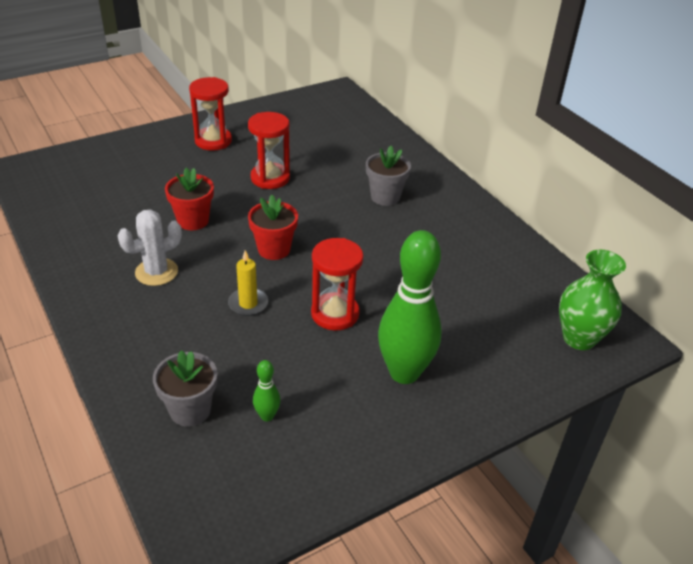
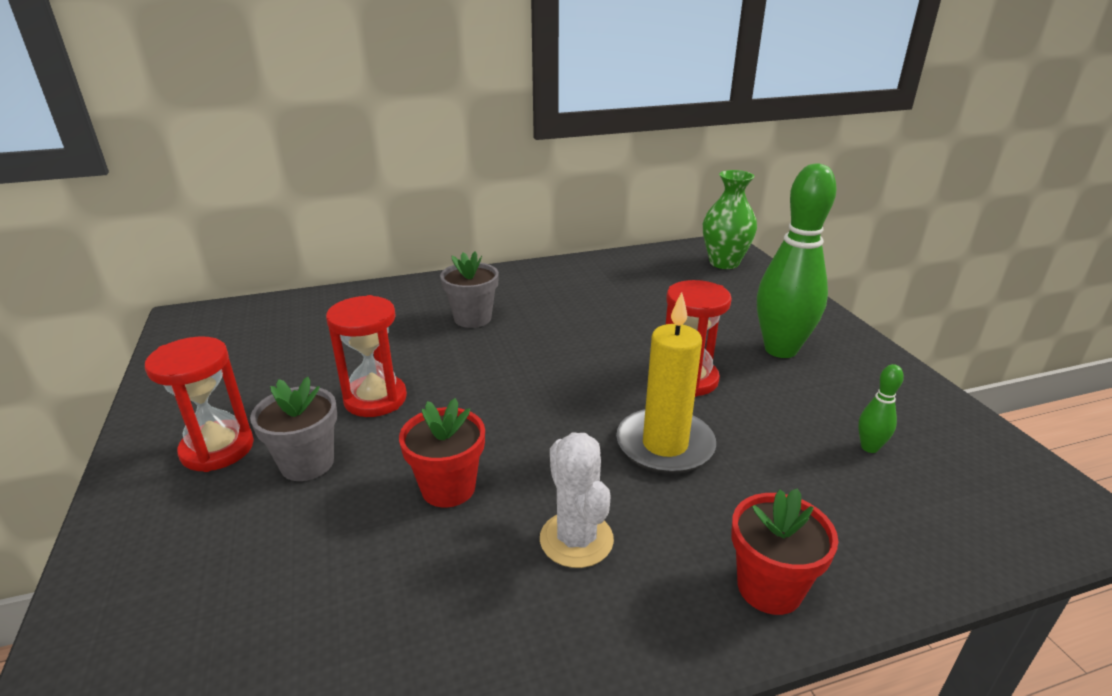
camera: 75 degrees left, 10 degrees down
grey flower pot [153,350,217,427] -> grey flower pot moved to [250,377,337,481]
yellow candle [228,250,268,316] -> yellow candle [616,292,716,474], size x1.73
red flower pot [248,195,298,260] -> red flower pot moved to [731,488,838,615]

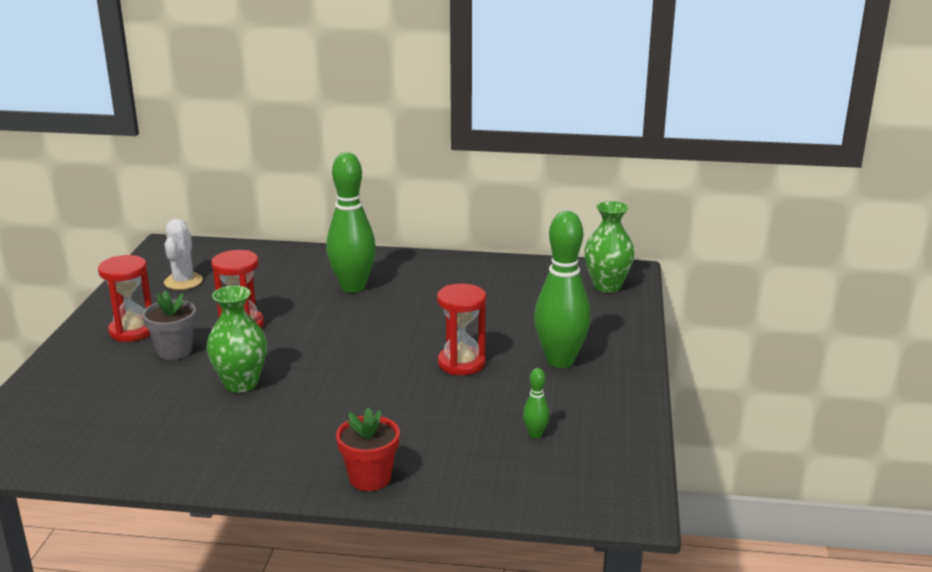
camera: 25 degrees right, 5 degrees down
red flower pot [399,398,485,508] -> green vase [206,286,267,393]
grey flower pot [440,251,499,328] -> green bowling pin [326,152,376,293]
white cactus [540,433,614,568] -> white cactus moved to [164,219,203,290]
yellow candle [616,292,716,474] -> none

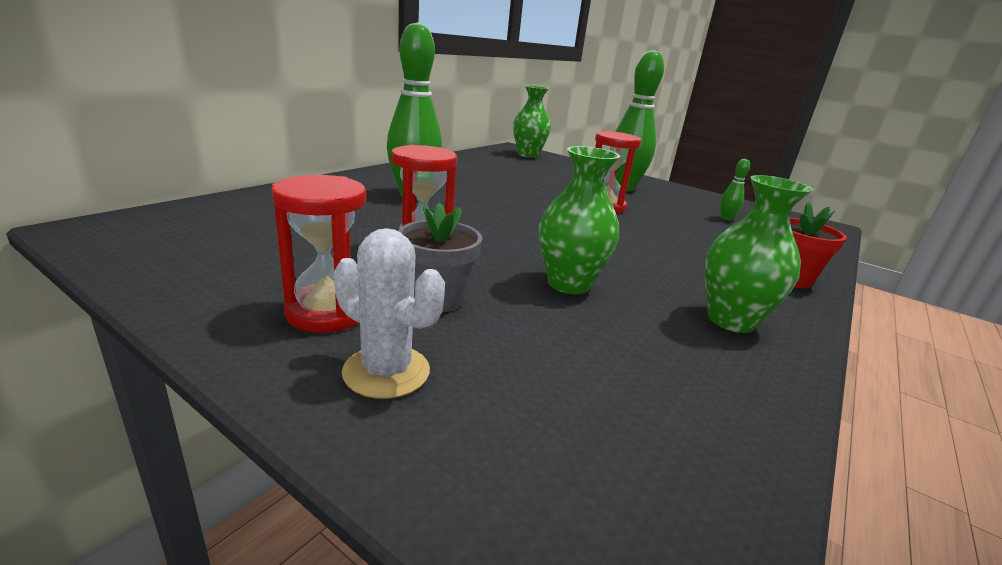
camera: 65 degrees left, 0 degrees up
white cactus [164,219,203,290] -> white cactus moved to [333,228,445,399]
none -> green vase [705,175,813,333]

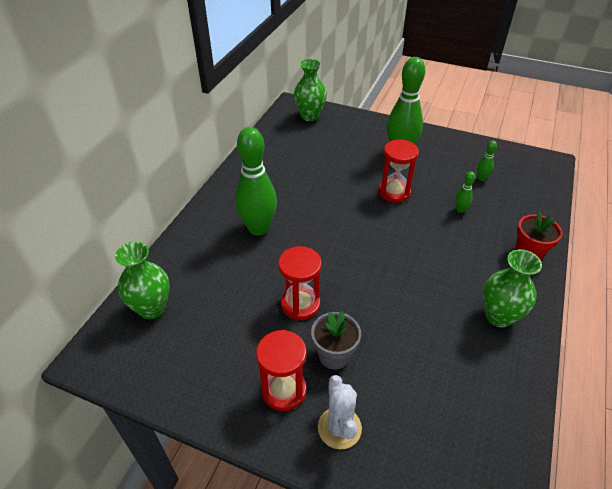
camera: 10 degrees left, 20 degrees up
white cactus [333,228,445,399] -> white cactus turned 60 degrees clockwise [318,375,362,449]
green vase [539,146,620,294] -> green vase moved to [115,242,170,319]
none -> green bowling pin [455,172,475,213]

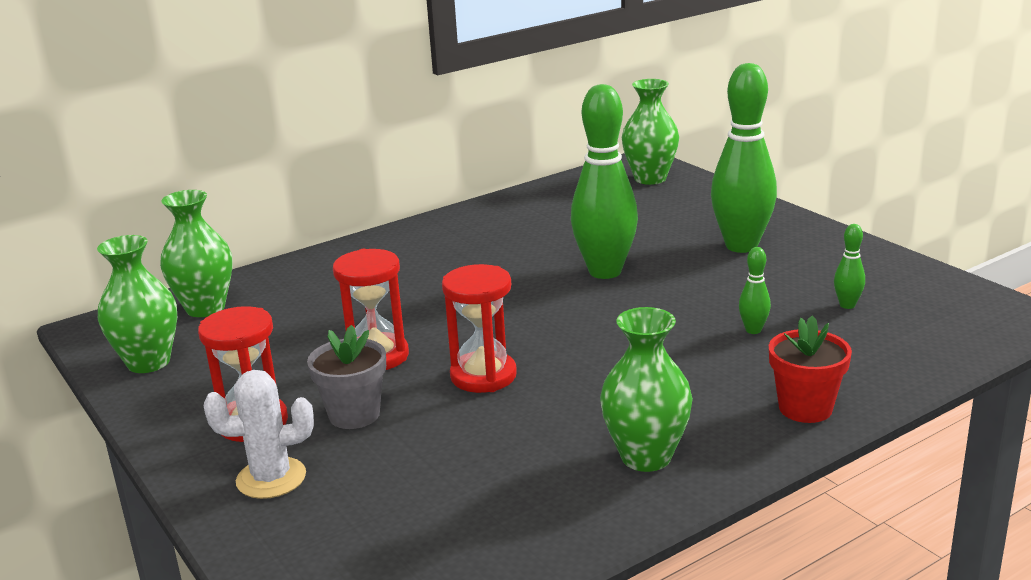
camera: 35 degrees right, 20 degrees down
green bowling pin [235,127,277,236] -> green bowling pin moved to [571,84,638,279]
white cactus [318,375,362,449] -> white cactus turned 60 degrees clockwise [204,370,314,499]
red hourglass [378,139,419,203] -> red hourglass moved to [442,264,517,393]
none -> green vase [97,235,177,373]

